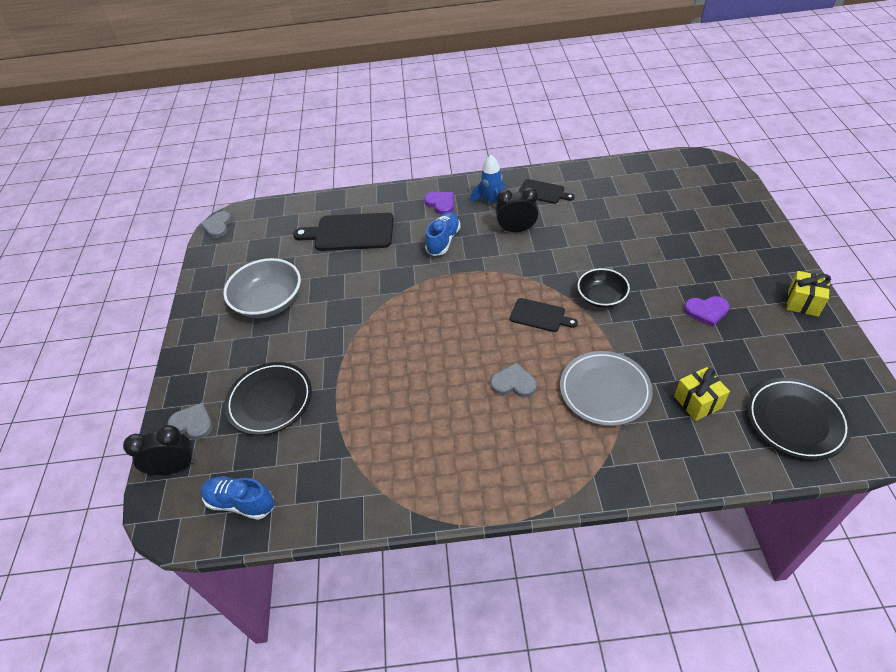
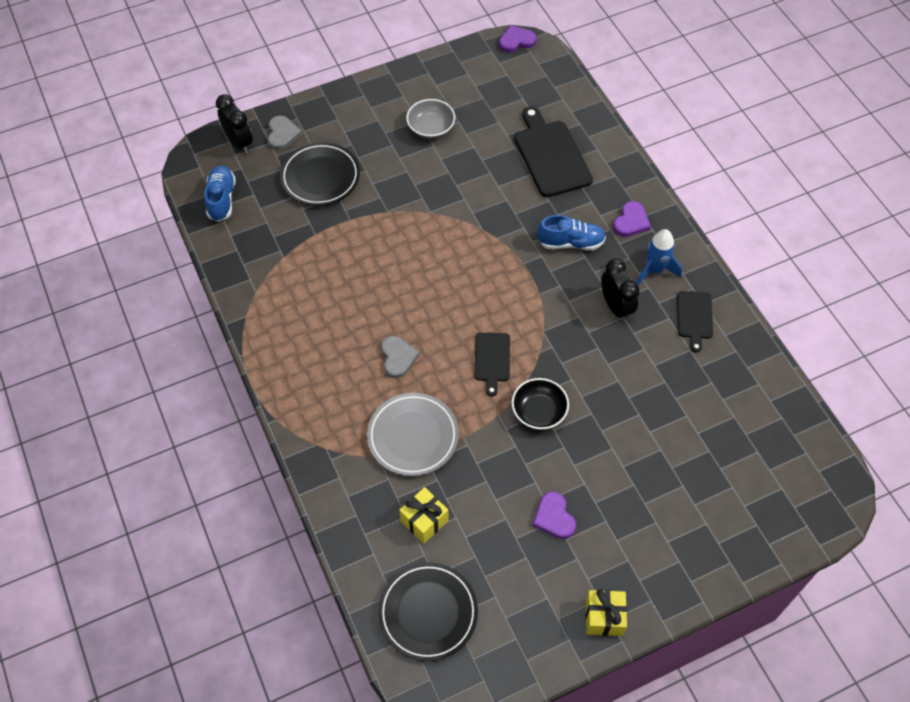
camera: 65 degrees right, 10 degrees up
grey heart [200,211,232,238] -> purple heart [499,25,537,53]
grey bowl [223,258,301,318] -> grey bowl [406,99,455,139], size x0.64

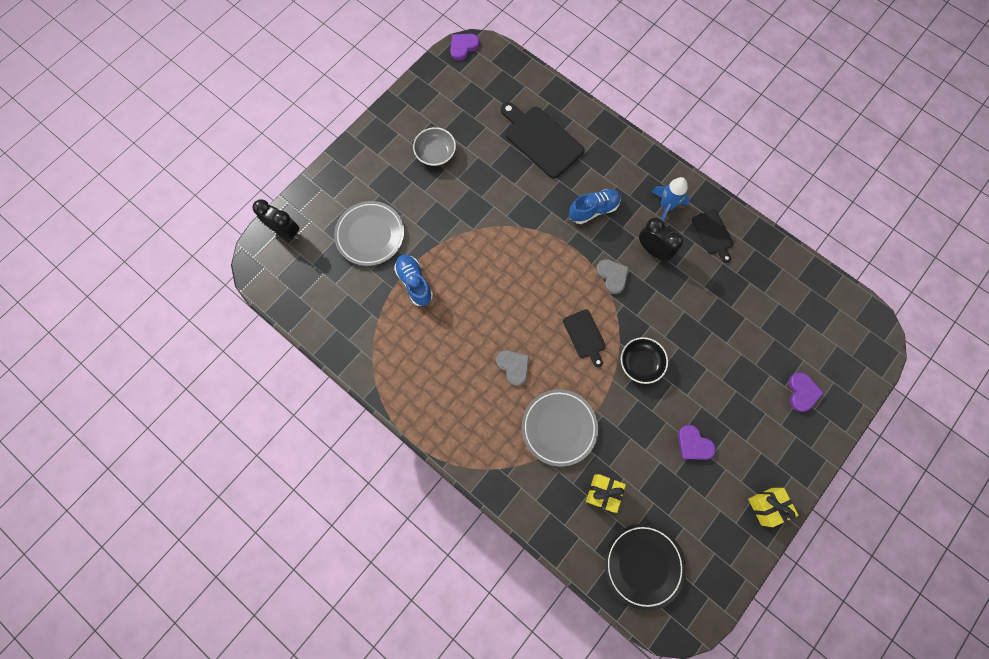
camera: 25 degrees left, 15 degrees up
blue shoe [204,166,236,222] -> blue shoe moved to [394,255,433,306]
grey heart [268,116,302,150] -> grey heart moved to [596,259,629,294]
black plate [280,142,360,206] -> grey plate [334,201,404,266]
purple heart [613,201,651,237] -> purple heart moved to [789,372,824,412]

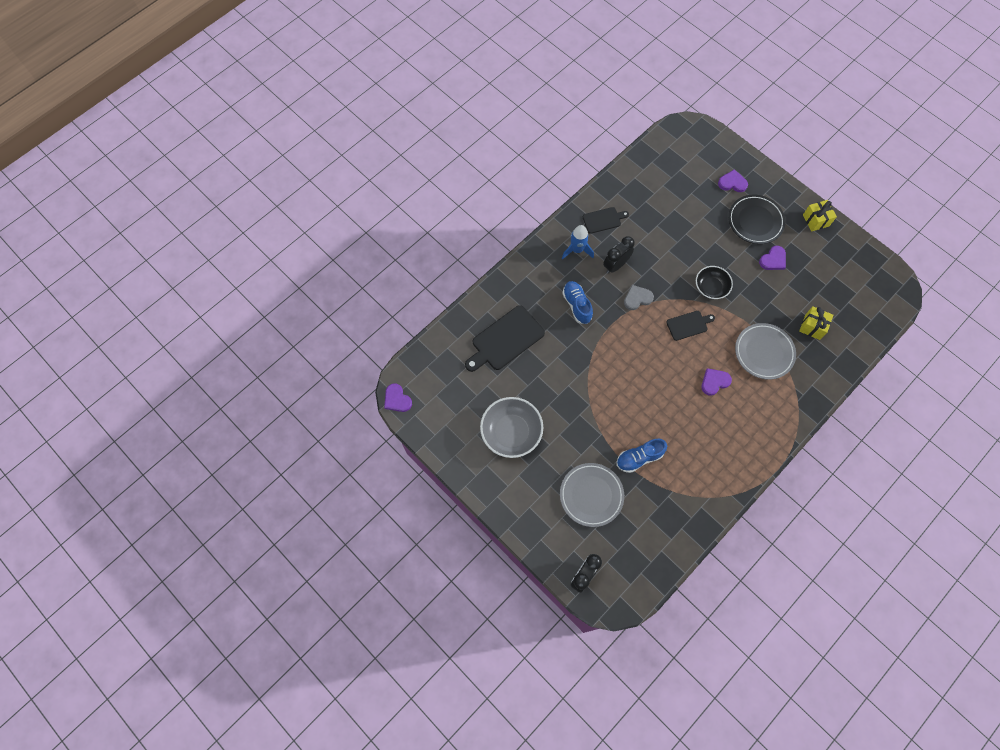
camera: 85 degrees left, 5 degrees down
grey bowl [413,127,456,166] -> grey bowl [480,397,543,458], size x1.57
grey heart [496,350,529,386] -> purple heart [702,368,732,396]
black plate [604,524,686,611] -> black plate moved to [728,195,786,244]

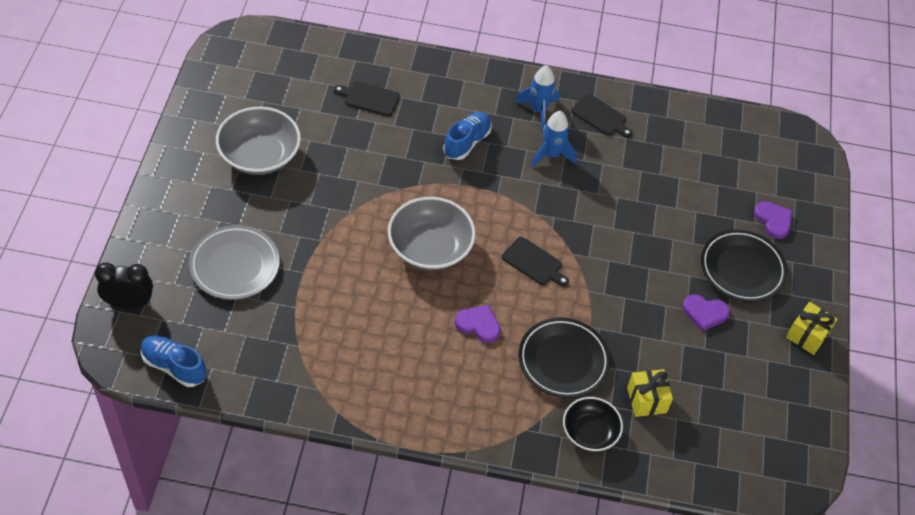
camera: 50 degrees right, 15 degrees down
purple heart [384,383,412,412] -> none
black cutting board [465,305,545,372] -> black cutting board [334,81,400,116], size x0.57
black clock [603,236,635,274] -> blue rocket [531,111,577,168]
blue shoe [616,439,667,473] -> blue shoe moved to [141,336,206,387]
grey heart [624,285,654,310] -> none
black bowl [696,266,733,299] -> black bowl moved to [563,397,623,451]
grey plate [735,323,796,380] -> black plate [519,318,610,398]
none -> grey bowl [388,197,476,270]

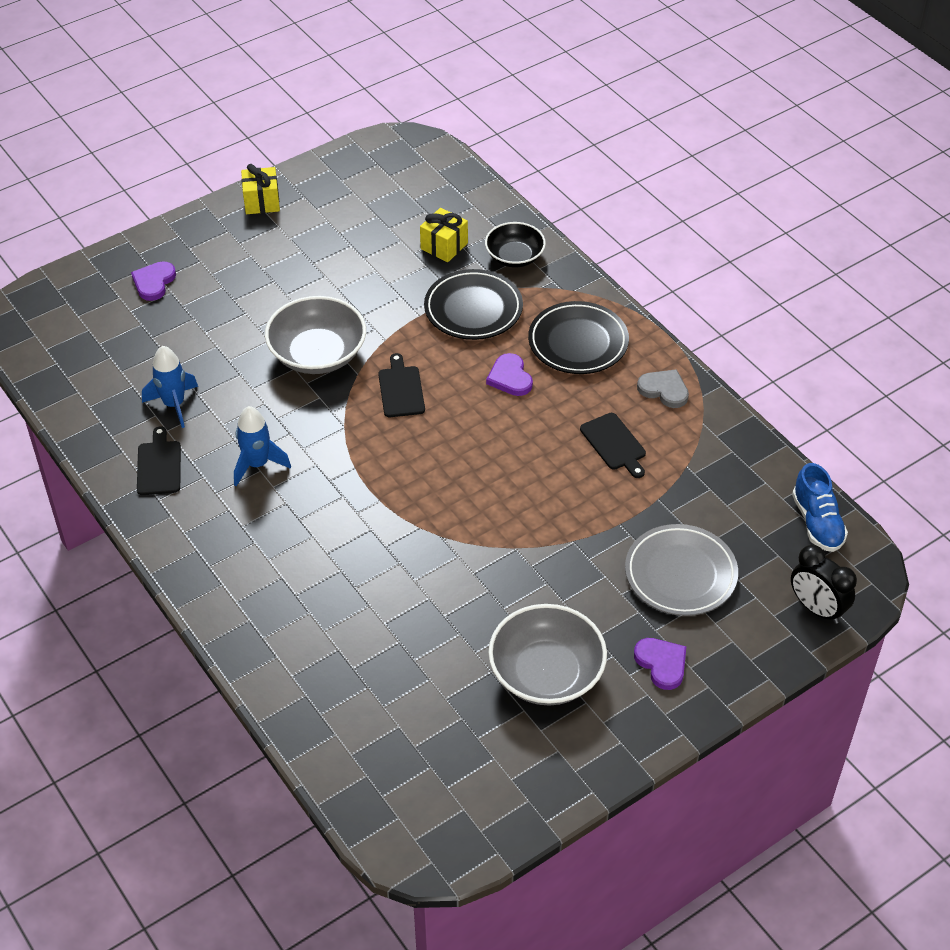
camera: 130 degrees left, 5 degrees down
black cutting board [334,81,400,116] -> black cutting board moved to [580,413,646,478]
grey bowl [388,197,476,270] -> grey bowl moved to [265,296,366,374]
blue shoe [443,112,492,160] -> none
blue rocket [515,65,559,130] -> blue rocket moved to [142,346,198,428]
purple heart [683,294,730,331] -> purple heart moved to [634,638,686,690]
black plate [701,230,787,302] -> black plate moved to [528,301,629,374]
none -> grey heart [637,369,689,408]

